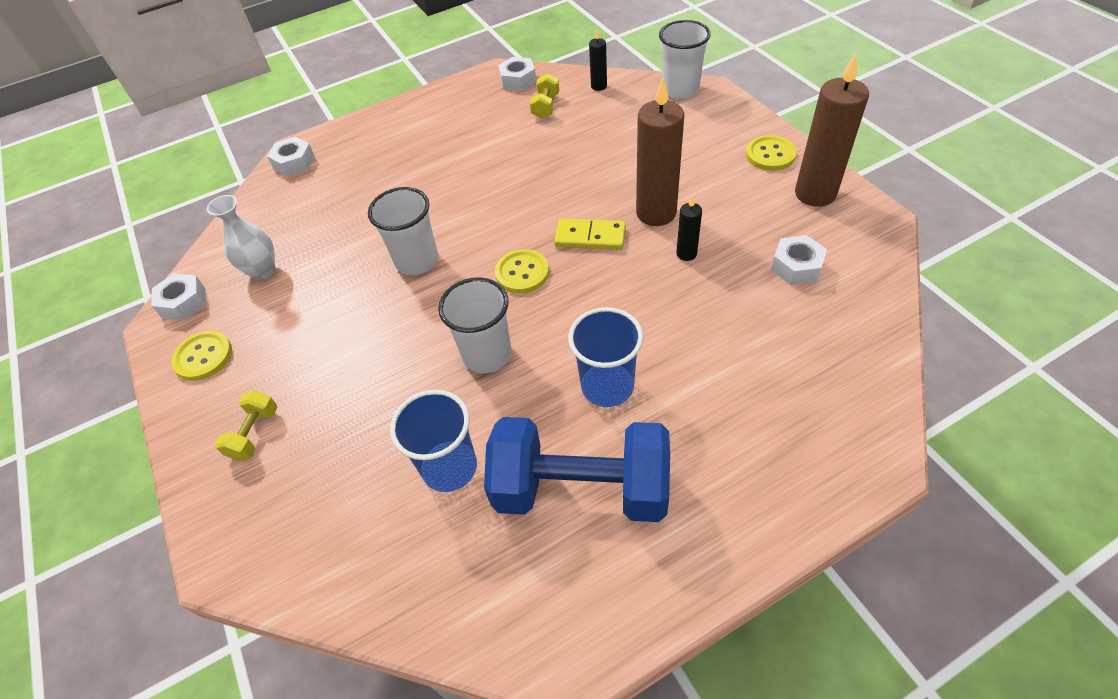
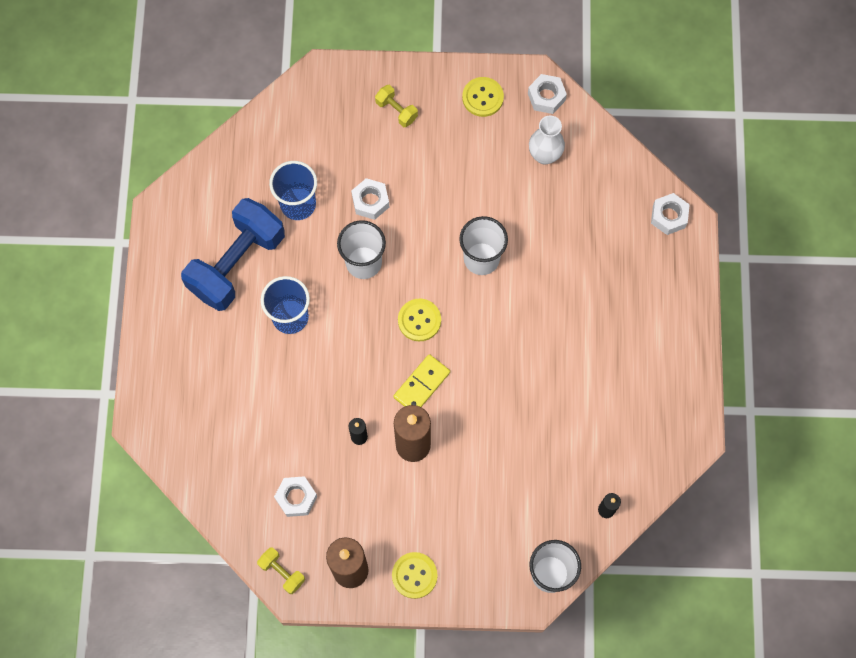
camera: 115 degrees right, 20 degrees up
white nut [498,57,537,91] -> white nut moved to [351,178,389,220]
yellow dumbbell [530,73,559,119] -> yellow dumbbell moved to [257,547,305,594]

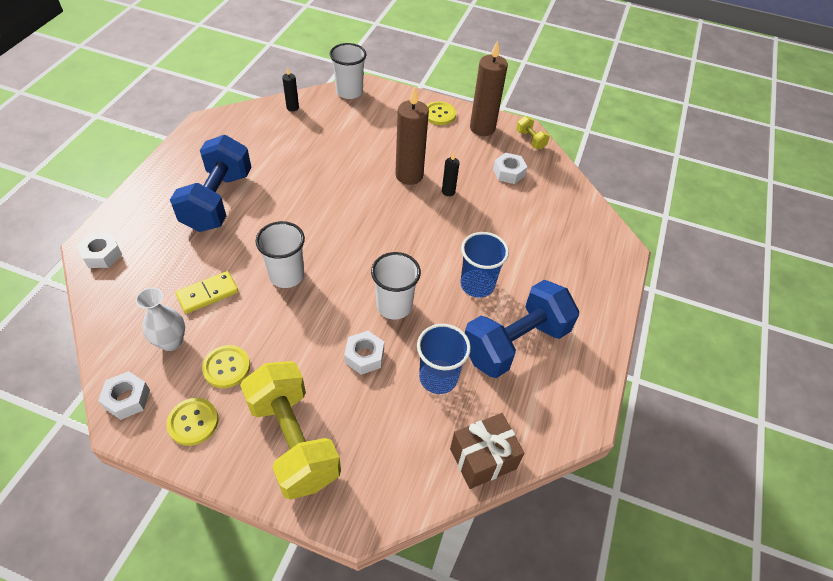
camera: 165 degrees left, 20 degrees down
yellow dumbbell [375,85,418,127] -> yellow dumbbell [240,361,341,500], size x2.39
yellow domino [393,354,450,407] -> yellow domino moved to [175,271,239,314]
yellow button [398,299,441,341] -> yellow button moved to [202,345,250,388]
none -> blue dumbbell [170,135,252,232]
none -> brown gift [450,413,524,489]

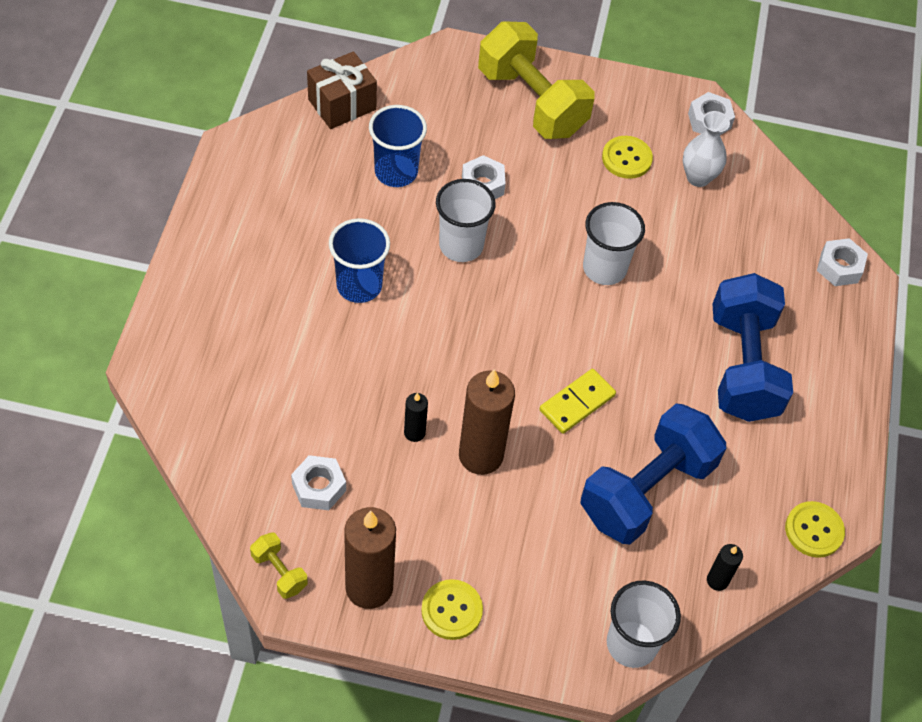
camera: 170 degrees right, 5 degrees up
yellow button [166,398,218,446] -> yellow button moved to [785,501,845,558]
yellow domino [175,271,239,314] -> yellow domino moved to [539,369,616,434]
blue dumbbell [465,280,579,378] -> blue dumbbell moved to [580,403,726,544]

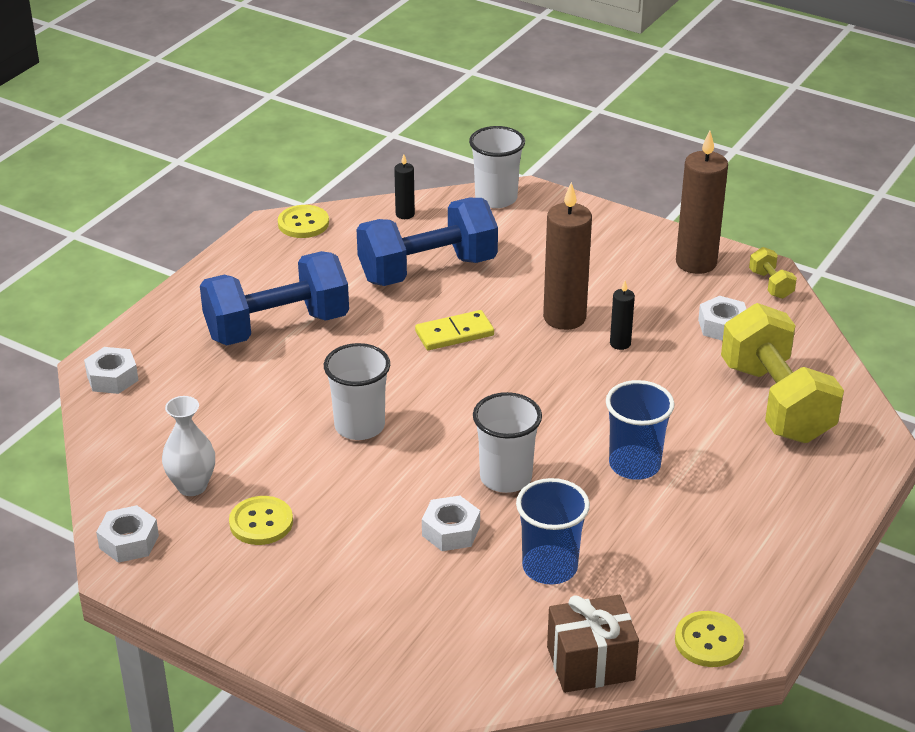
camera: 155 degrees left, 20 degrees down
yellow button [421,579,483,640] -> yellow button moved to [675,611,744,667]
yellow dumbbell [478,22,595,139] -> yellow dumbbell moved to [721,303,844,443]
blue dumbbell [713,273,793,422] -> blue dumbbell turned 45 degrees clockwise [200,251,349,345]

